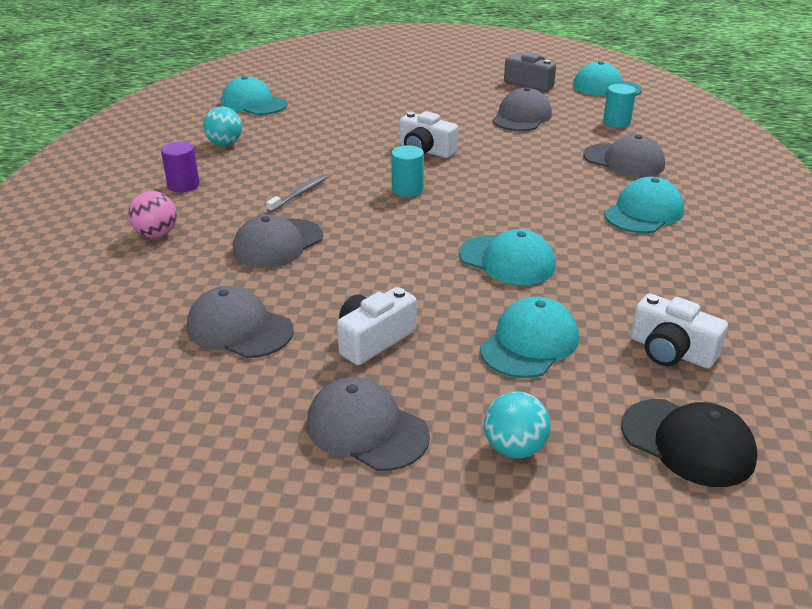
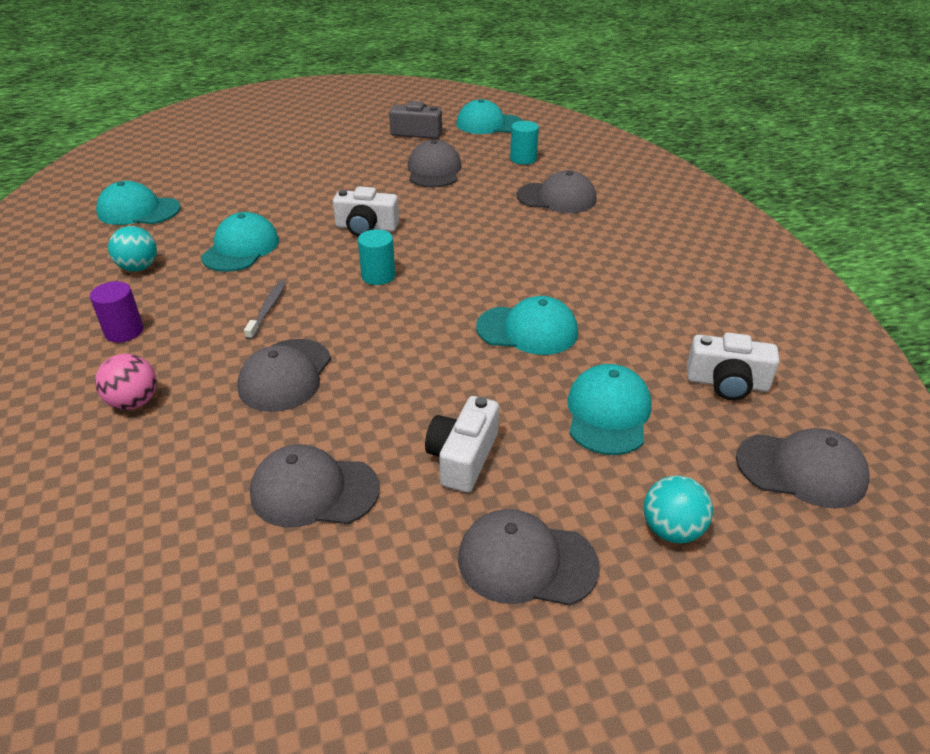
camera: 25 degrees left, 5 degrees up
turquoise cap [604,177,684,233] -> turquoise cap moved to [201,212,279,272]
black cap [621,399,757,487] -> grey cap [736,428,870,509]

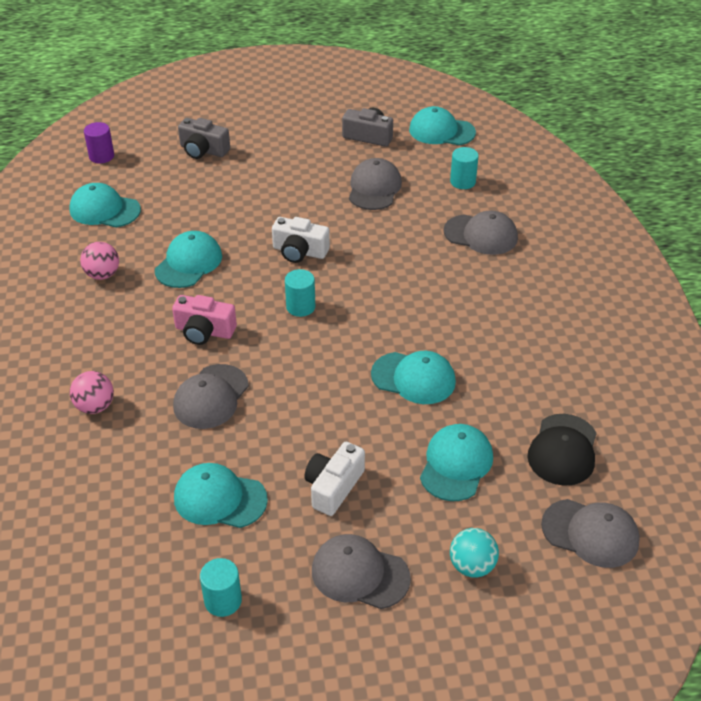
camera: 10 degrees right, 5 degrees up
purple cylinder [90,281,143,343] -> purple cylinder moved to [84,122,114,163]
turquoise ball [108,226,157,272] -> pink ball [80,242,119,280]
grey toothbrush [244,281,286,340] -> pink camera [172,295,237,345]
grey cap [250,444,380,528] -> turquoise cap [174,463,268,528]
white camera [687,333,780,400] -> black cap [527,414,597,486]
none -> grey camera [178,118,230,159]
none -> turquoise cylinder [200,558,242,617]

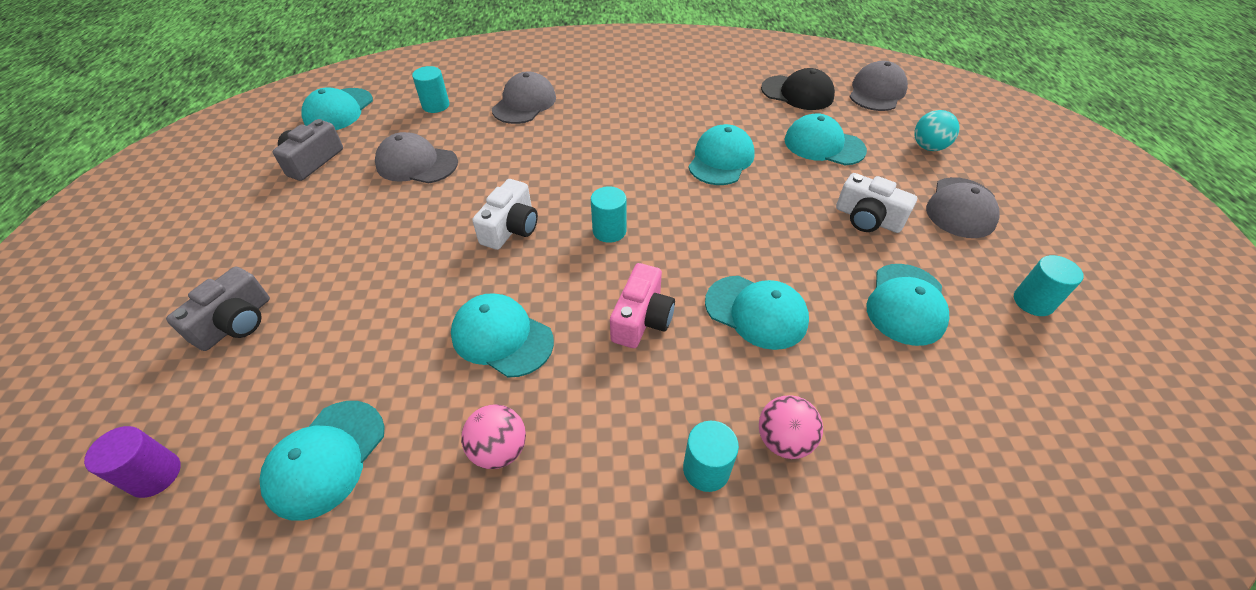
camera: 85 degrees left, 5 degrees up
grey cap [173,364,249,429] -> turquoise cap [705,276,809,350]
none -> turquoise cylinder [683,421,739,492]

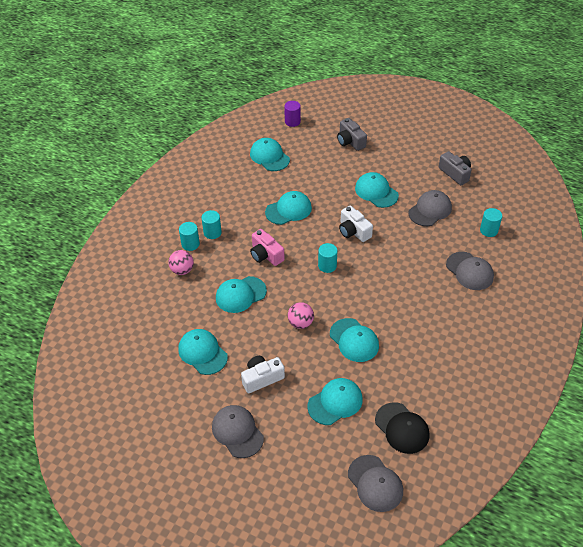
camera: 120 degrees right, 0 degrees up
turquoise cap [301,87,373,130] -> turquoise cap moved to [355,172,399,208]
pink ball [461,404,526,469] -> pink ball moved to [288,302,314,329]
black cap [761,68,835,110] -> black cap turned 90 degrees counterclockwise [375,402,430,454]
turquoise ball [914,110,959,151] -> none
turquoise cylinder [1014,255,1084,316] -> turquoise cylinder moved to [201,210,222,239]

